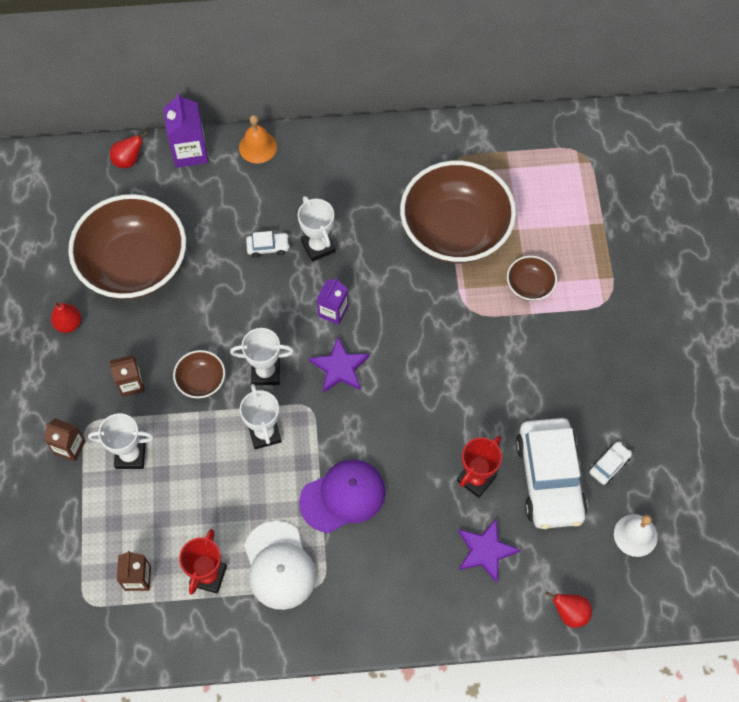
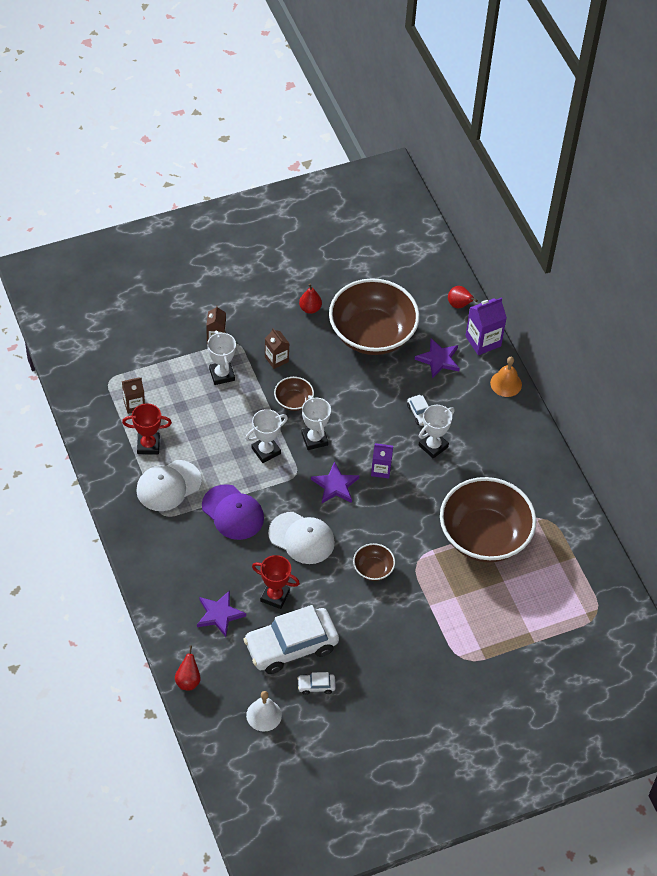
camera: 70 degrees right, 10 degrees down
brown bowl [507,256,557,301] -> brown bowl moved to [353,543,395,581]
white car [589,442,632,485] -> white car turned 150 degrees clockwise [297,672,336,695]
none -> white cap [268,512,335,564]
none -> purple star [415,338,460,378]

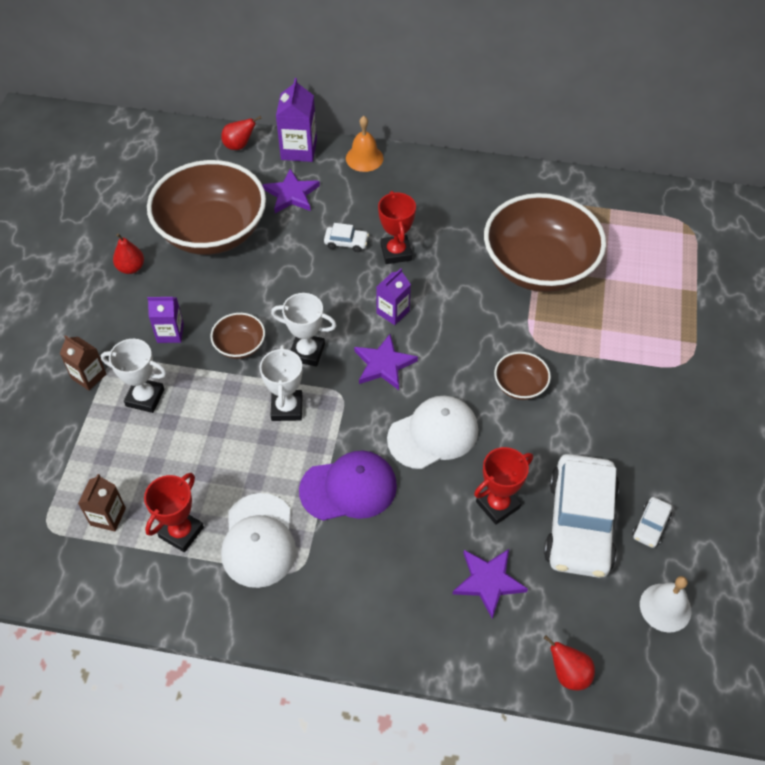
camera: 55 degrees left, 0 degrees up
brown carton [265,328,290,369] -> purple carton [147,297,184,343]
white trophy [419,405,455,459] -> red trophy [378,191,416,264]

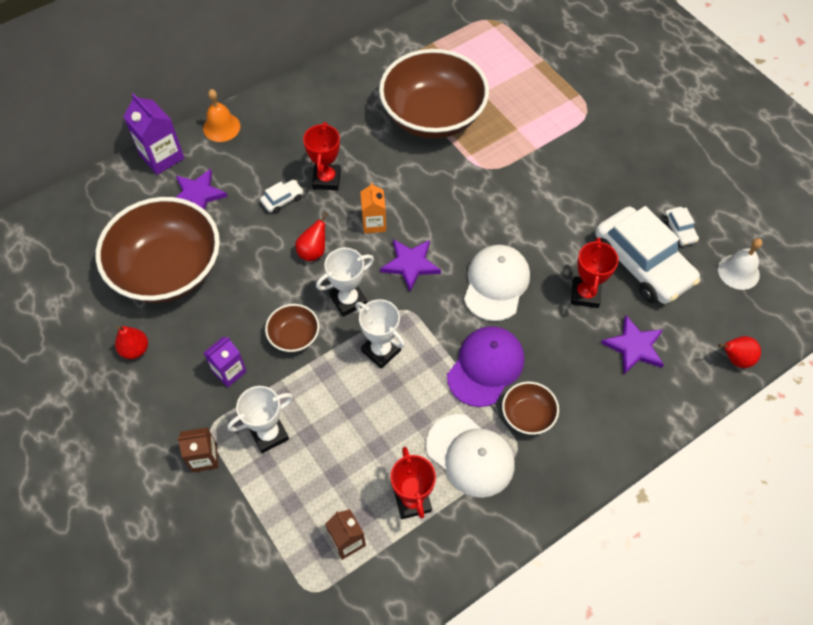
camera: 45 degrees left, 5 degrees up
red pear [221,116,262,150] -> red pear moved to [295,212,328,262]
purple carton [376,269,411,325] -> orange carton [360,182,386,234]
red trophy [378,191,416,264] -> red trophy turned 60 degrees clockwise [303,122,341,190]
brown bowl [494,352,551,400] -> brown bowl moved to [502,382,559,435]

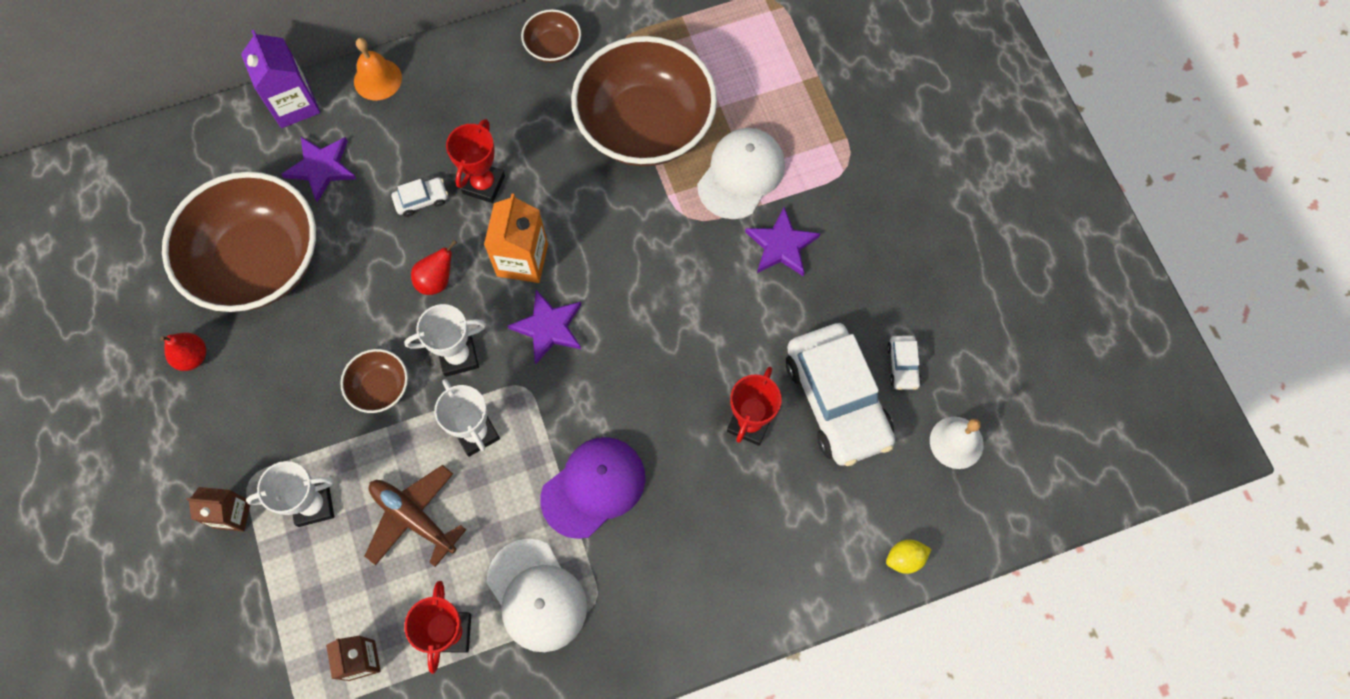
camera: 15 degrees right, 10 degrees up
purple carton [204,337,247,387] -> none
orange carton [360,182,386,234] -> orange carton [484,193,548,283], size x1.52
white cap [464,245,530,321] -> white cap moved to [697,128,785,219]
brown bowl [502,382,559,435] -> brown bowl moved to [521,9,581,63]
purple star [601,315,664,374] -> purple star moved to [745,207,820,277]
red pear [718,336,761,368] -> yellow lemon [886,539,931,574]
none -> brown plane [365,465,466,567]

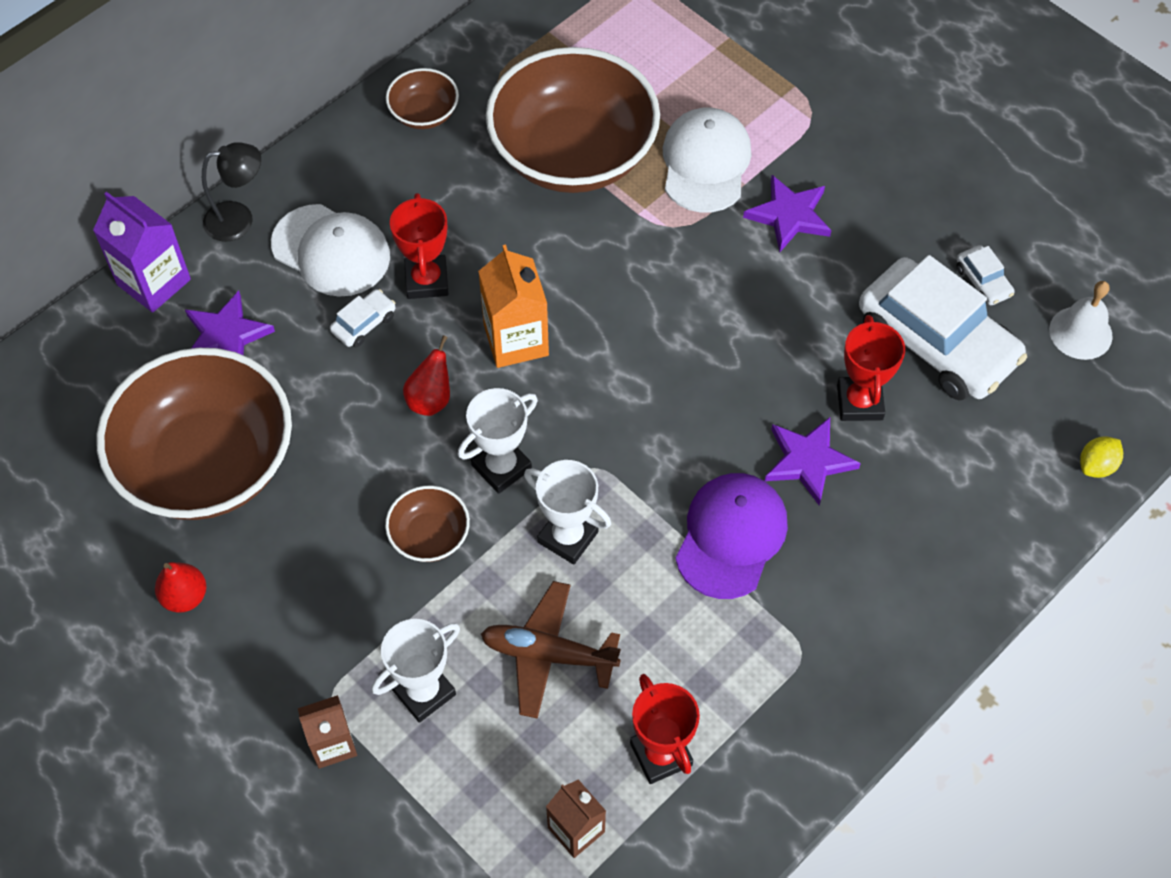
camera: 25 degrees left, 10 degrees down
orange bell [354,38,402,100] -> black lamp [202,142,261,242]
white cap [486,539,587,652] -> white cap moved to [271,204,390,297]
purple star [508,290,581,364] -> purple star moved to [765,417,861,506]

